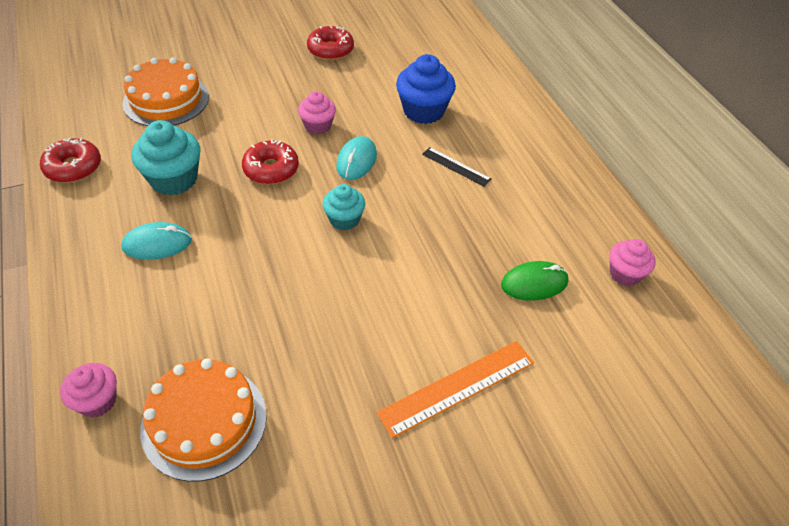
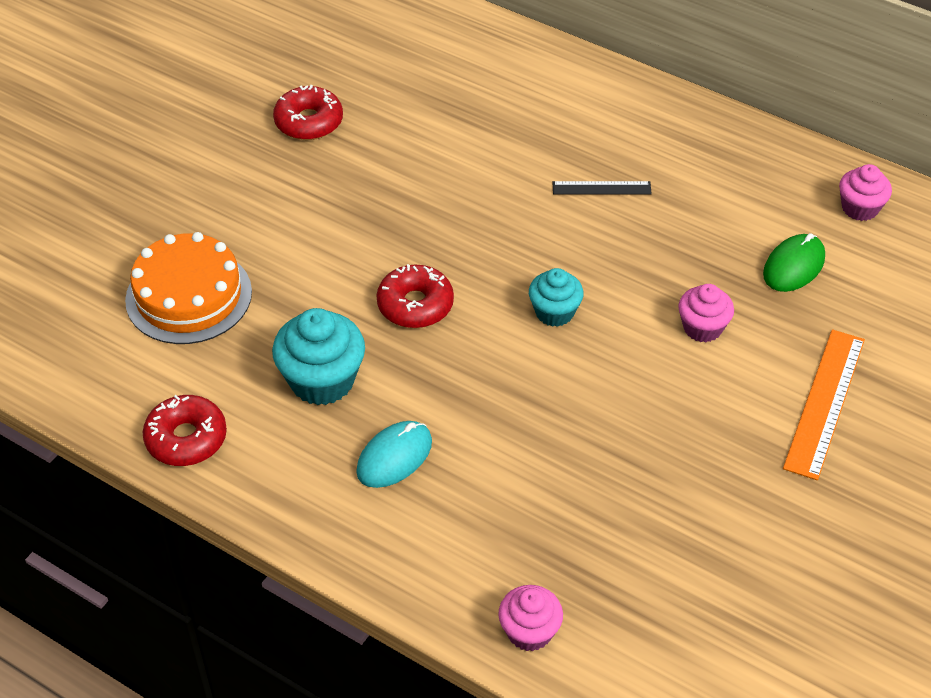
camera: 35 degrees left, 0 degrees up
orange cake [140,358,267,482] -> none
pink cupcake [298,91,336,134] -> pink cupcake moved to [678,284,734,343]
turquoise mouse [336,136,377,180] -> none
blue cupcake [396,54,456,124] -> none

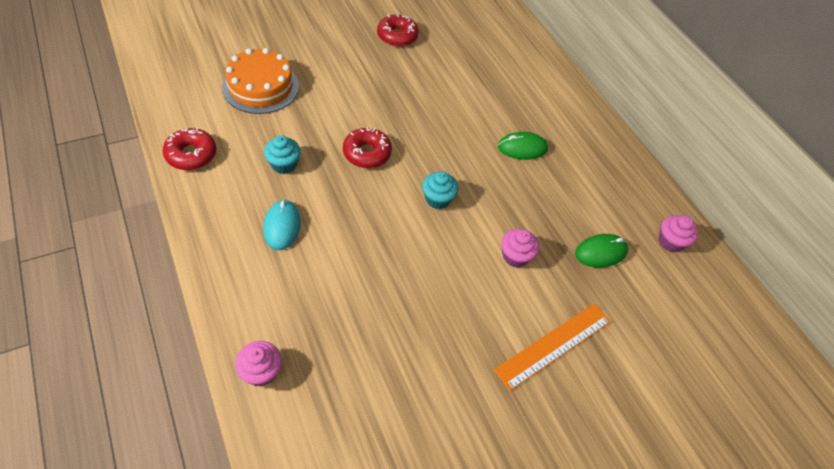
camera: 25 degrees right, 5 degrees up
turquoise cupcake [272,308,365,405] -> turquoise cupcake [264,135,301,174], size x0.62
turquoise mouse [356,421,432,488] -> turquoise mouse turned 75 degrees counterclockwise [263,199,301,250]
black ruler [552,181,652,195] -> green mouse [498,132,548,160]

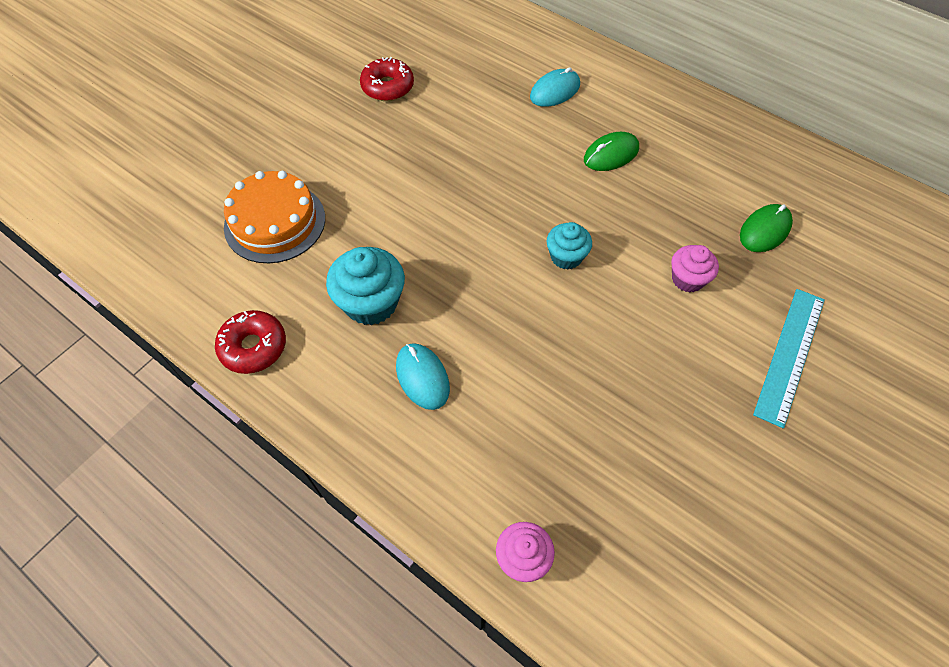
camera: 20 degrees left, 5 degrees up
turquoise cupcake [264,135,301,174] -> turquoise cupcake [326,247,405,326], size x1.61
red donut [343,127,392,168] -> none
orange ruler [494,303,611,391] -> turquoise ruler [753,289,825,428]
pink cupcake [658,215,698,252] -> none
none -> turquoise mouse [530,67,580,107]

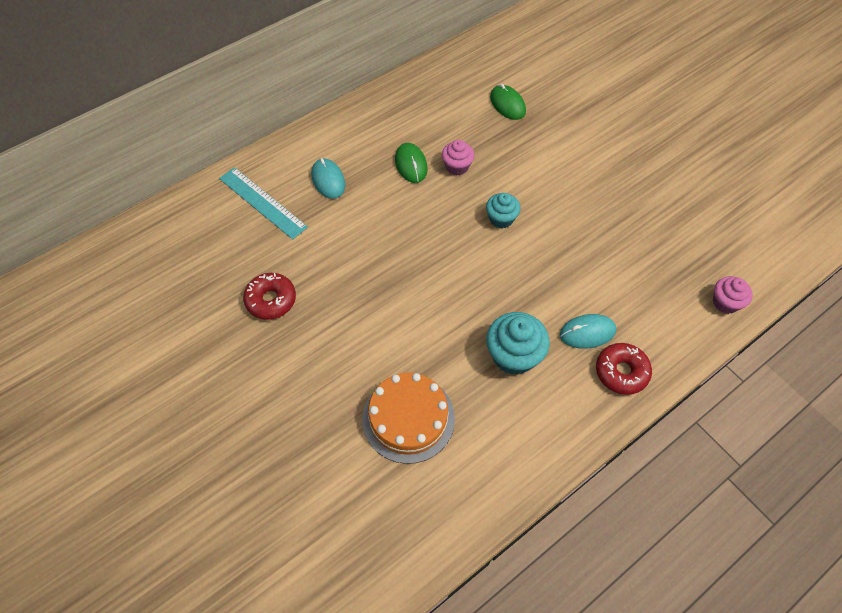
camera: 75 degrees left, 0 degrees up
red donut [215,310,286,374] -> red donut moved to [596,343,652,395]
pink cupcake [671,245,719,292] -> pink cupcake moved to [442,140,474,175]
turquoise ruler [753,289,825,428] -> turquoise ruler moved to [219,167,308,240]

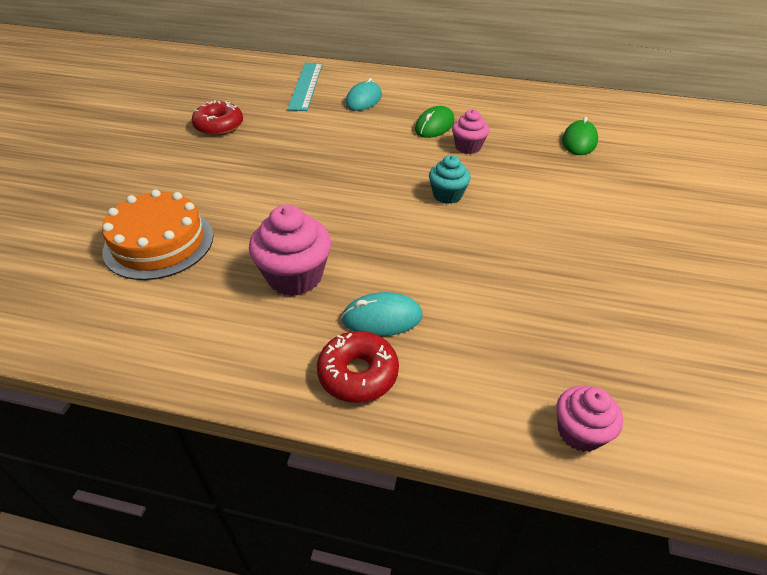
camera: 50 degrees right, 15 degrees down
turquoise cupcake [486,312,550,375] -> pink cupcake [249,205,331,296]
turquoise mouse [560,314,616,349] -> turquoise mouse turned 45 degrees counterclockwise [341,292,423,336]

